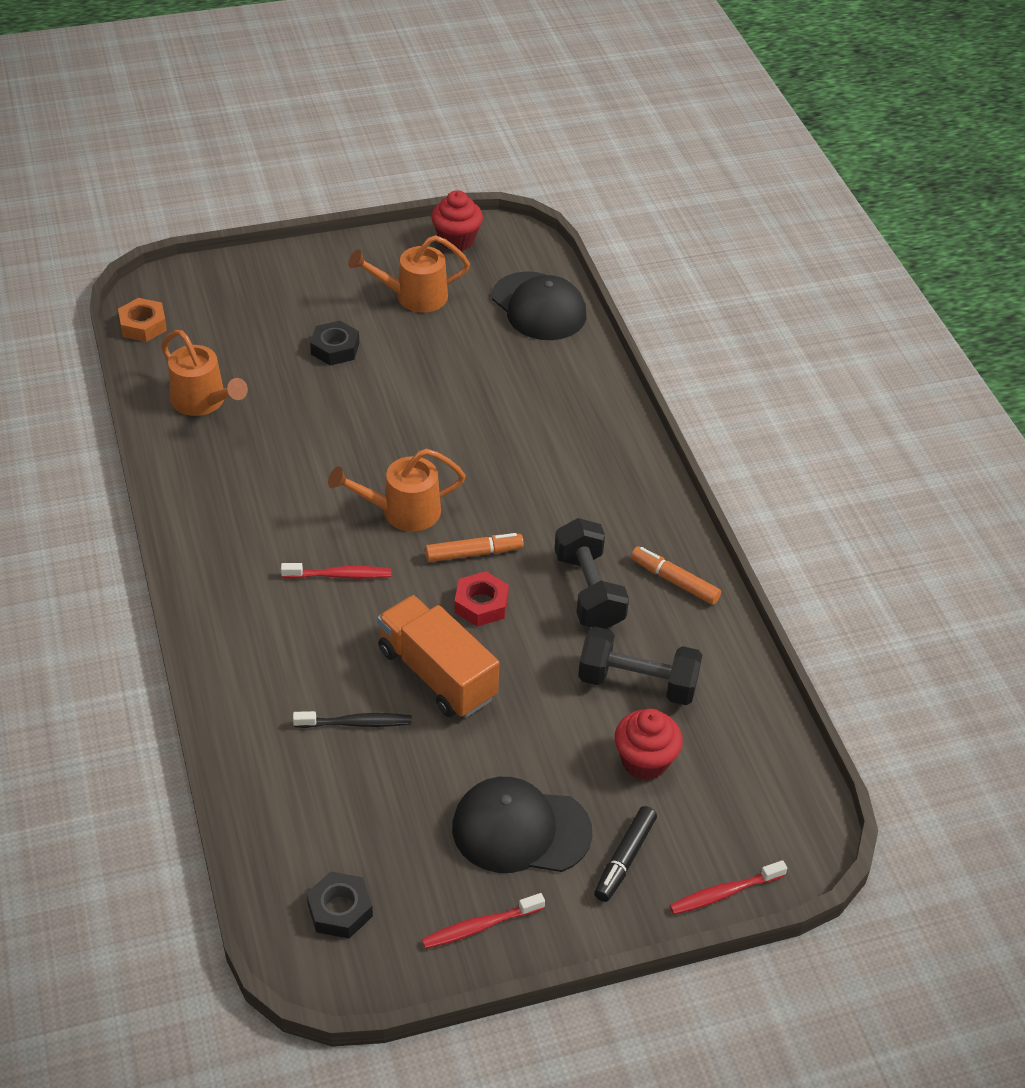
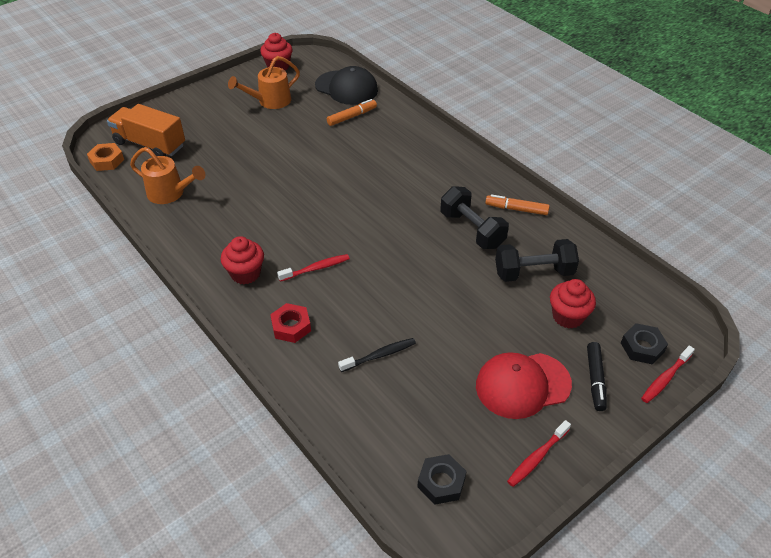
camera: 20 degrees left, 0 degrees up
black nut [310,321,359,365] -> black nut moved to [621,323,668,365]
orange watering can [328,449,466,532] -> none
orange truck [377,595,499,718] -> orange truck moved to [107,104,185,156]
orange marker [425,533,524,562] -> orange marker moved to [327,99,377,126]
black cap [452,777,592,873] -> red cap [476,352,572,419]
red nut [454,571,509,627] -> red nut moved to [270,303,311,343]
none -> red cupcake [221,236,264,284]

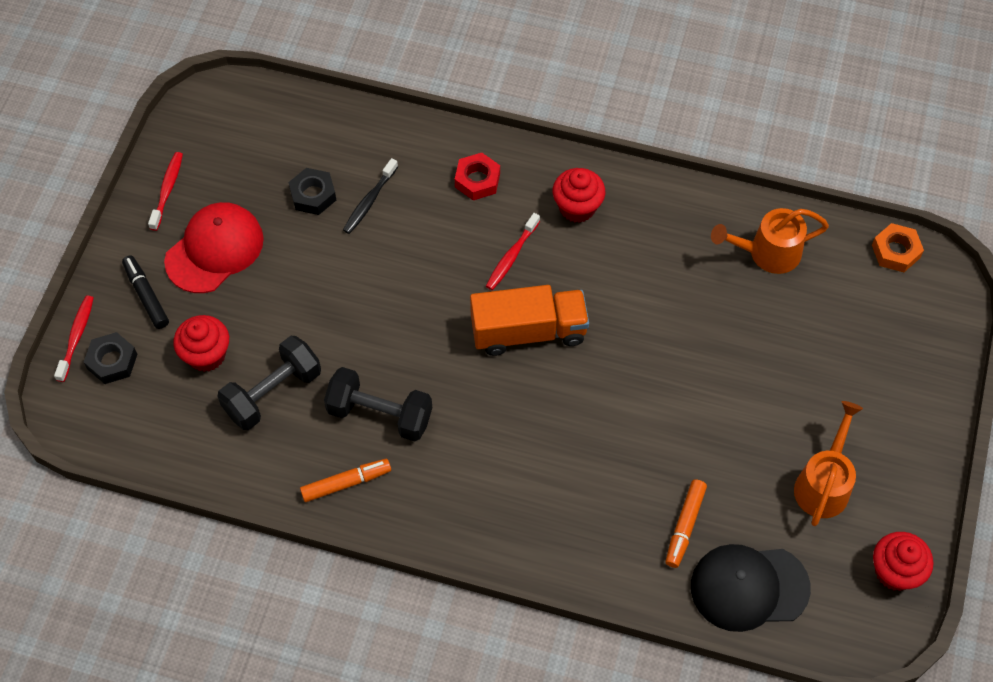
camera: 145 degrees right, 15 degrees up
orange truck [107,104,185,156] -> orange truck moved to [470,285,589,356]
black nut [418,454,466,505] -> black nut moved to [289,168,336,215]

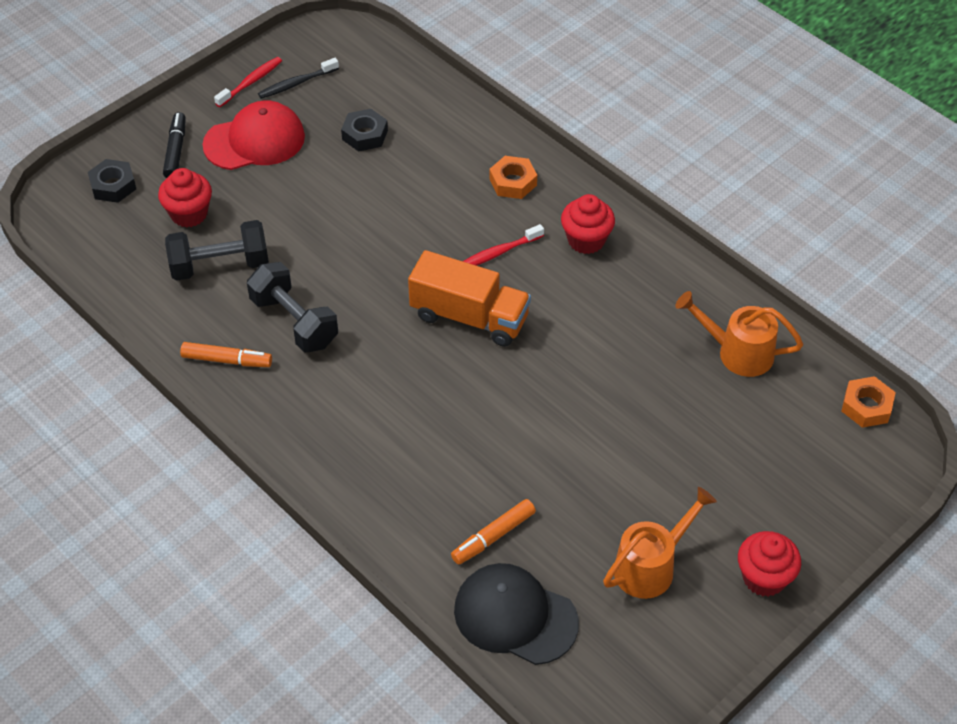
camera: 30 degrees right, 10 degrees down
red toothbrush [54,295,94,382] -> none
black toothbrush [343,158,398,234] -> black toothbrush moved to [258,58,339,99]
red nut [455,153,500,200] -> orange nut [489,156,537,199]
red cupcake [873,532,933,591] -> red cupcake moved to [738,531,801,597]

